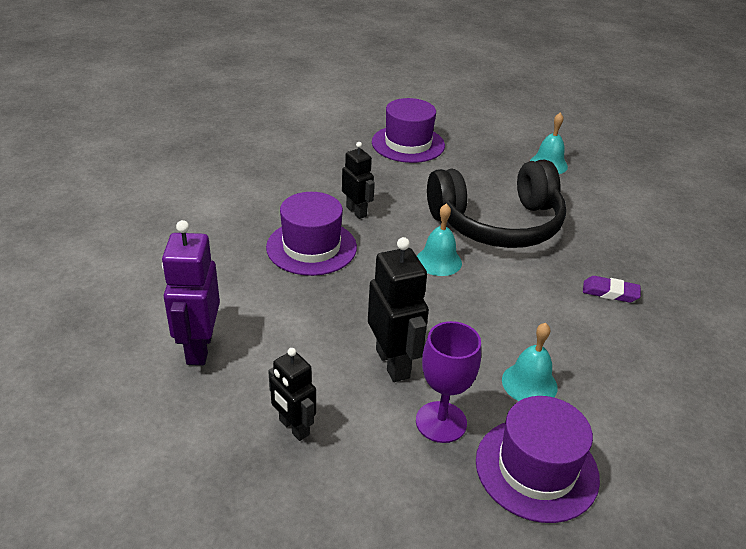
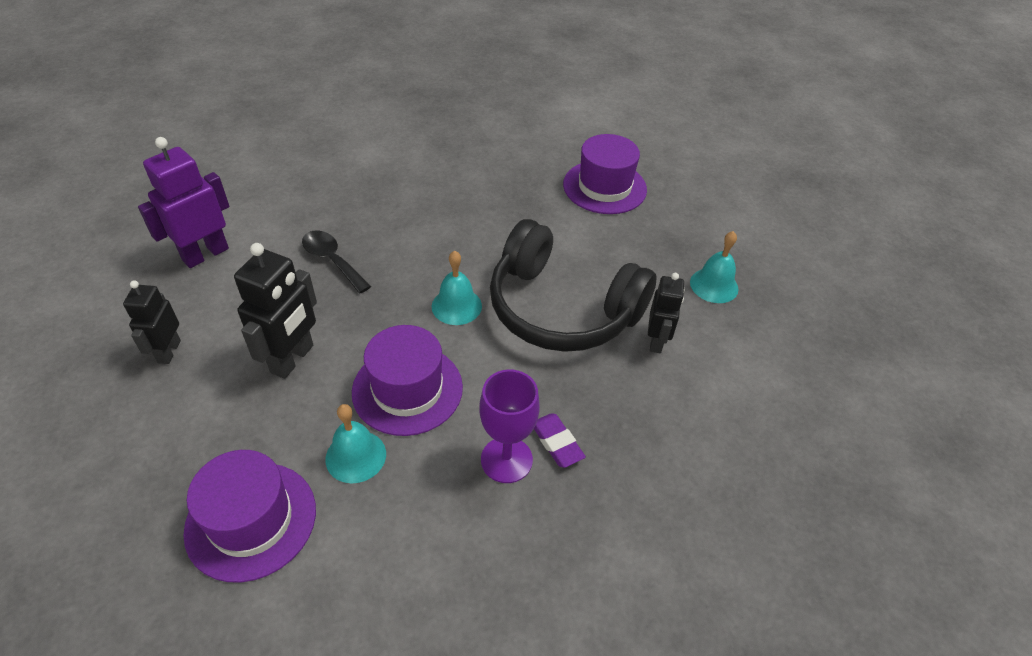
camera: 45 degrees right, 10 degrees up
purple hat [266,192,357,276] -> purple hat moved to [352,325,463,436]
black robot [342,142,375,219] -> black robot moved to [648,273,685,353]
purple goblet [416,321,481,443] -> purple goblet moved to [480,370,540,483]
none -> black spoon [302,230,371,294]

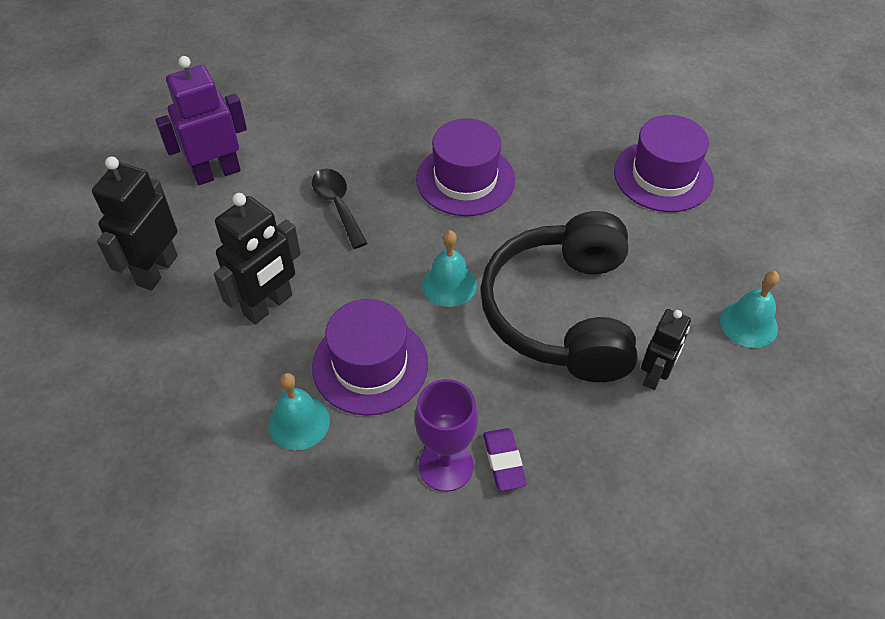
camera: 20 degrees right, 5 degrees up
black robot [123,281,181,364] -> black robot [92,157,178,290], size x1.55
purple hat [183,450,316,583] -> purple hat moved to [416,118,515,216]
black headphones [490,219,657,352] -> black headphones turned 45 degrees clockwise [480,211,638,382]

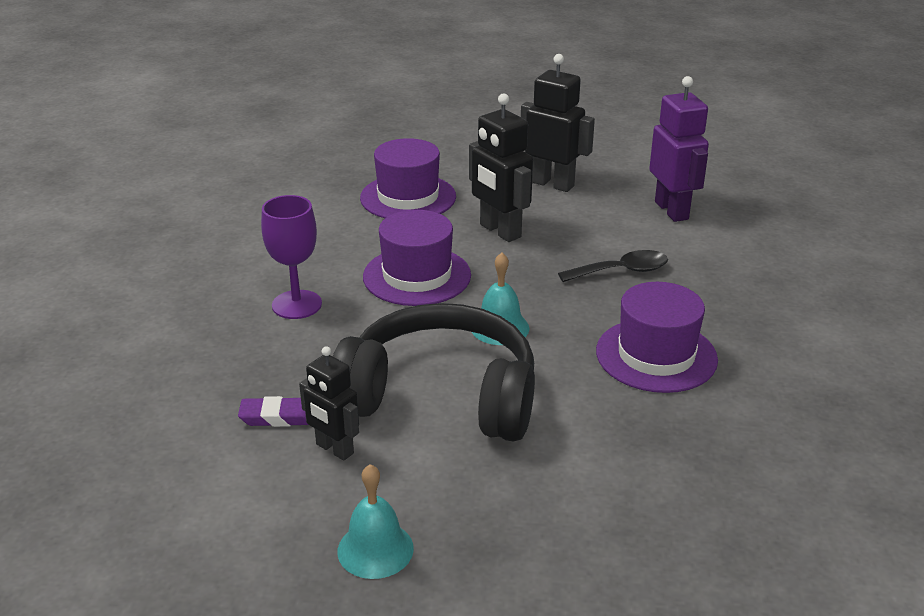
camera: 100 degrees right, 20 degrees down
turquoise bell [268,373,330,450] -> none
purple eraser [483,428,527,491] -> purple eraser moved to [238,396,308,427]
purple hat [614,115,714,212] -> purple hat moved to [360,138,456,218]

